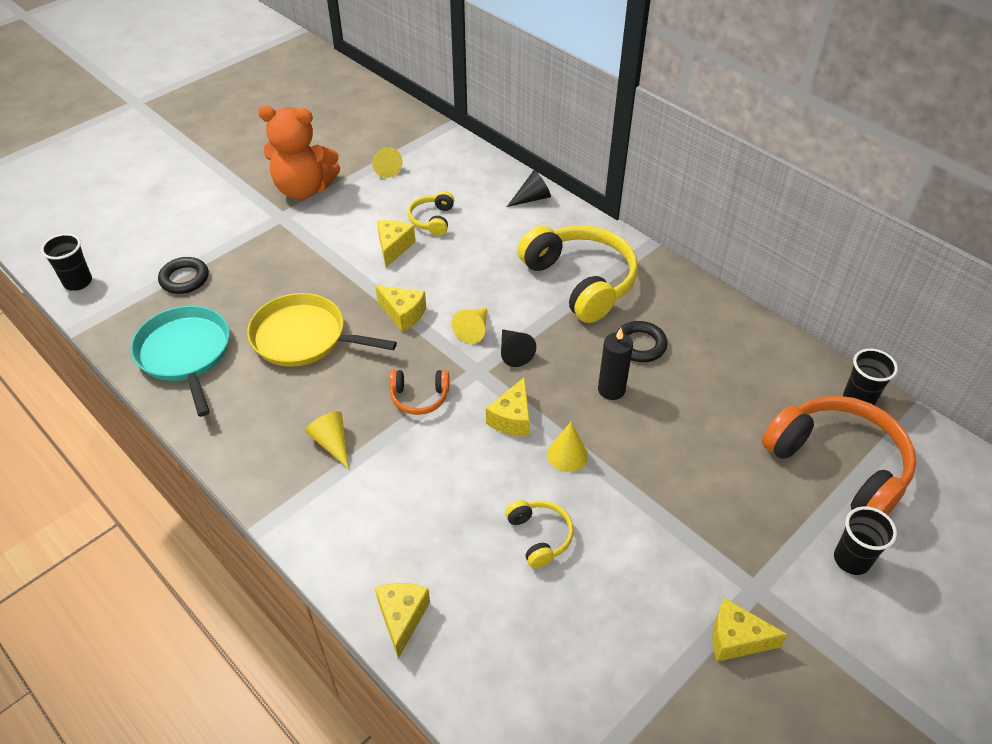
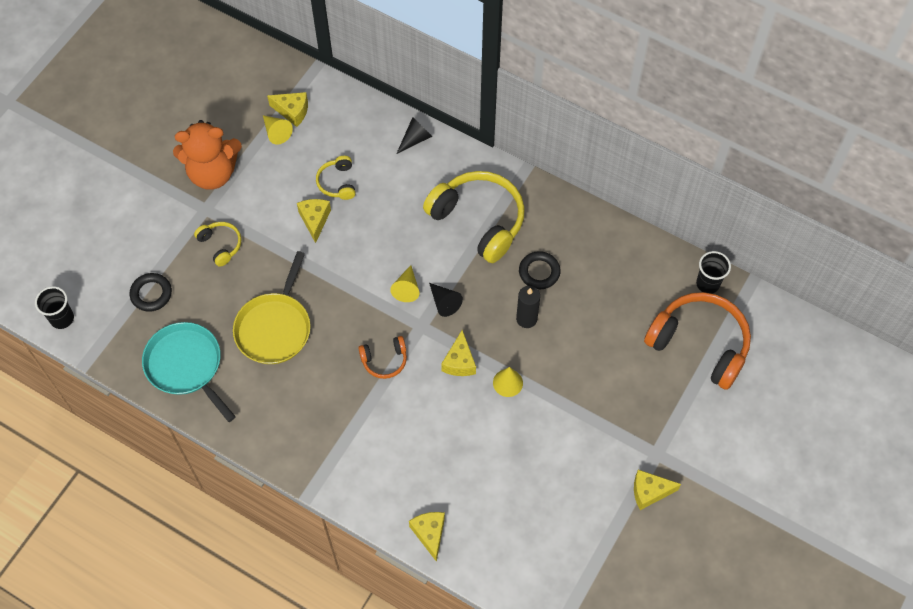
camera: 15 degrees left, 15 degrees up
yellow pan [247,293,397,367] -> yellow pan turned 75 degrees counterclockwise [233,251,311,364]
yellow cone [305,411,349,469] -> none
yellow cheese [376,286,426,332] -> yellow cheese moved to [267,92,308,127]
yellow headphones [505,500,574,568] -> yellow headphones moved to [194,222,241,267]
black cup [834,506,897,575] -> none

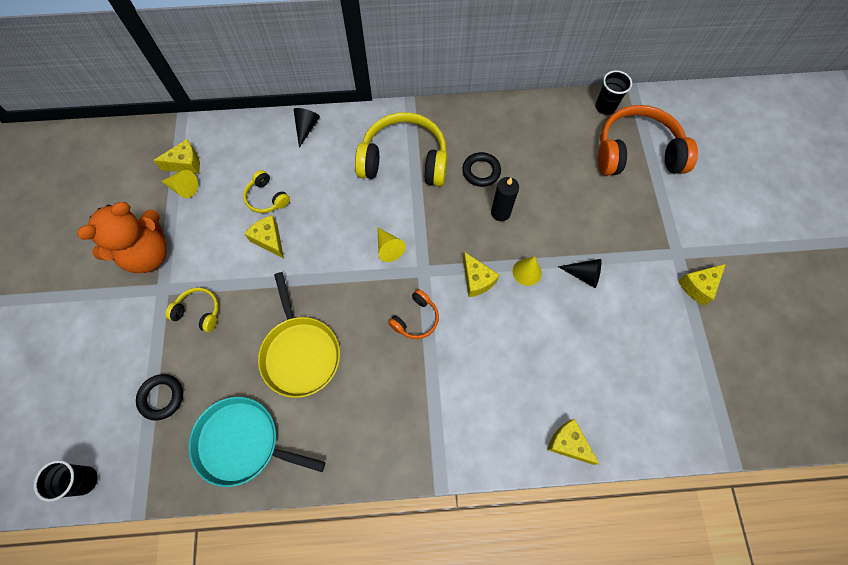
camera: 35 degrees left, 5 degrees up
black cone [429,283,463,317] -> black cone moved to [558,259,602,288]

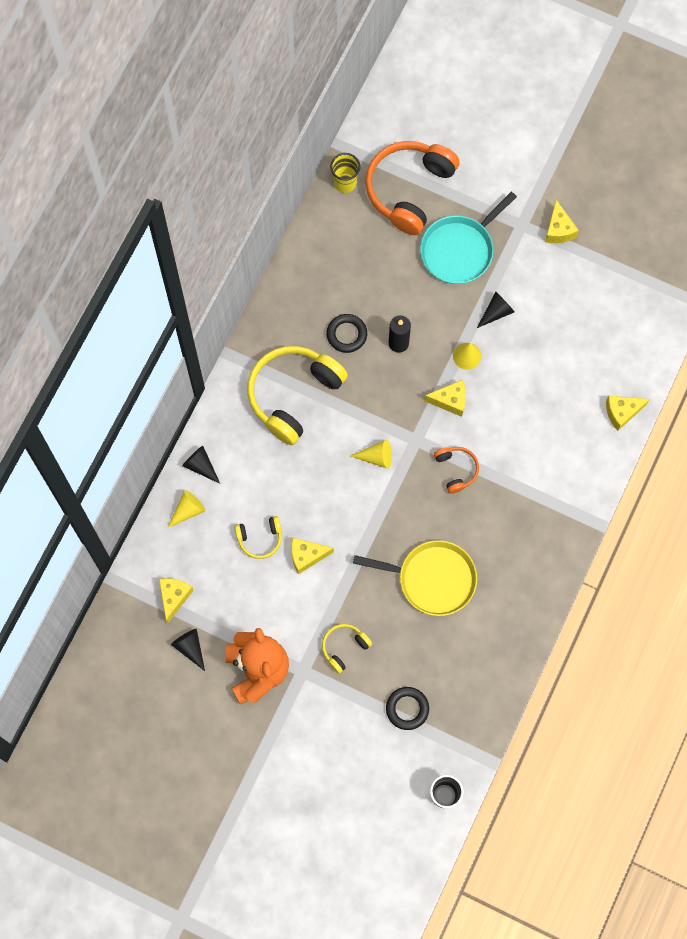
camera: 60 degrees left, 5 degrees up
yellow cone [161,170,198,198] -> yellow cone moved to [168,490,206,528]
turquoise pan [189,397,325,487] -> turquoise pan moved to [420,192,517,284]
black cup [595,70,632,115] -> yellow cup [330,153,361,193]
none -> black cone [171,629,205,671]

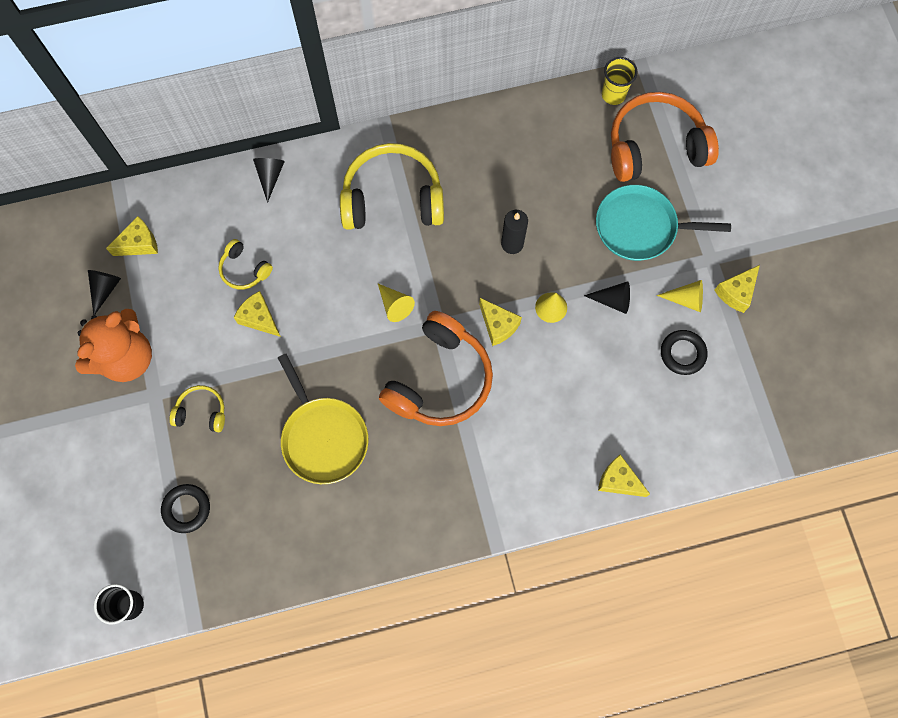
camera: 50 degrees right, 0 degrees up
yellow cone [168,490,206,528] -> yellow cone moved to [657,280,703,312]
black ring [327,314,367,353] -> black ring moved to [661,330,708,375]
orange headphones [434,447,479,494] -> orange headphones [379,311,493,426], size x2.10

